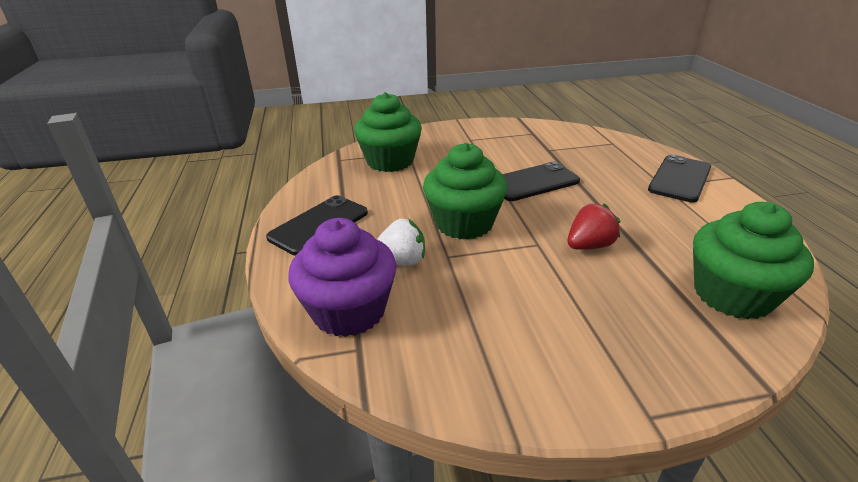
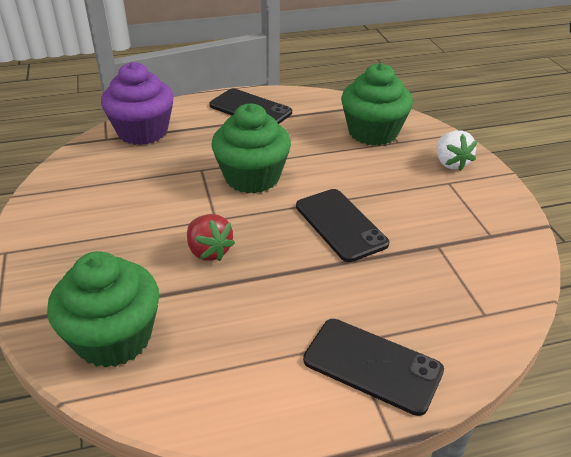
camera: 85 degrees right, 5 degrees up
white strawberry [377,219,425,266] -> white strawberry moved to [437,131,477,171]

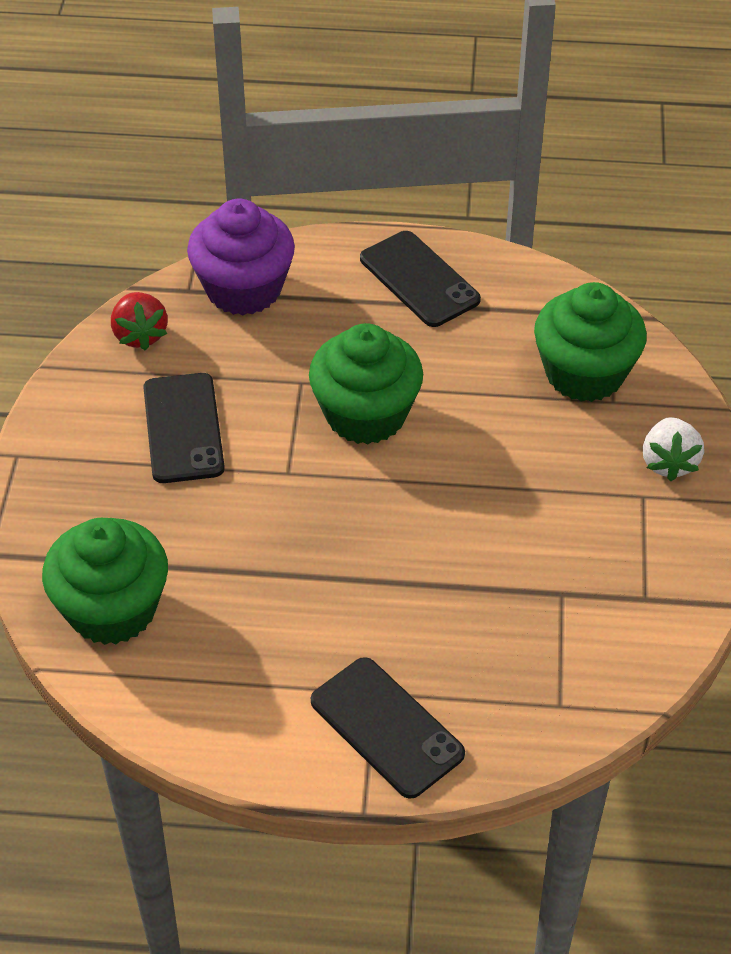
camera: 20 degrees right, 10 degrees up
red strawberry [187,214,235,261] -> red strawberry moved to [111,292,168,351]
black phone [296,189,389,262] -> black phone moved to [143,373,225,483]

